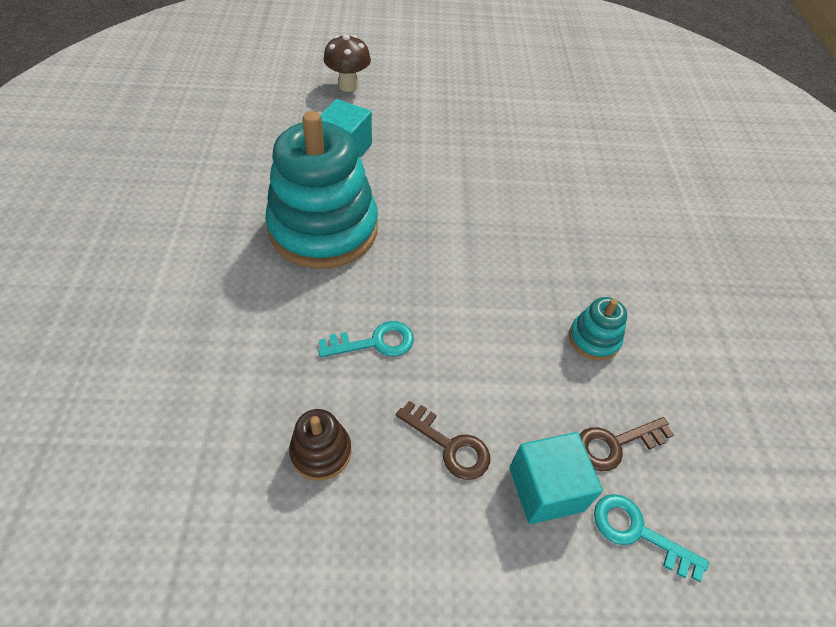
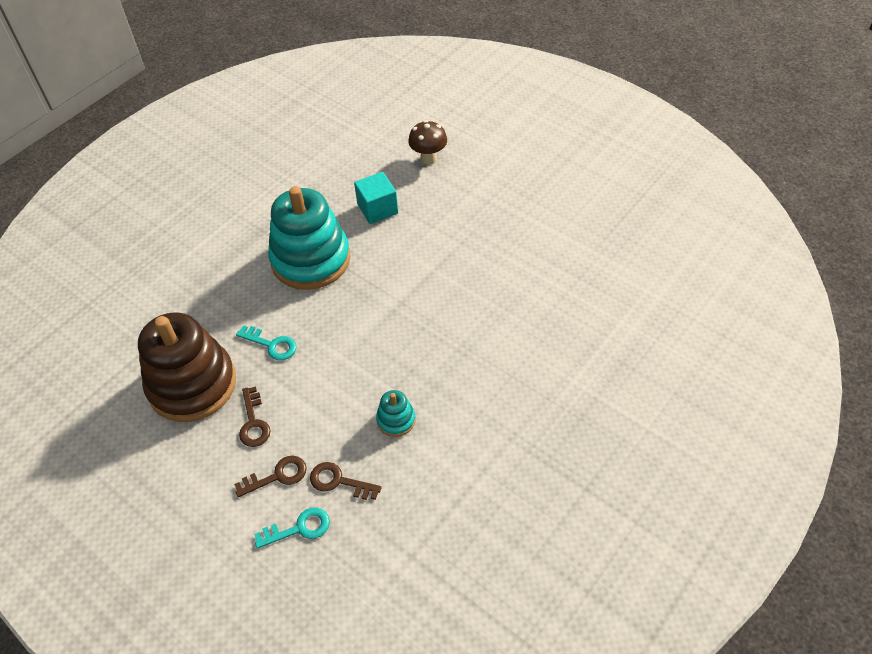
camera: 45 degrees right, 0 degrees up
brown stacking toy [289,409,351,481] -> brown stacking toy [138,312,236,422], size x2.35
turquoise cube [510,432,603,524] -> brown key [234,456,307,497]
turquoise key [594,494,709,582] -> turquoise key turned 90 degrees clockwise [254,507,330,549]

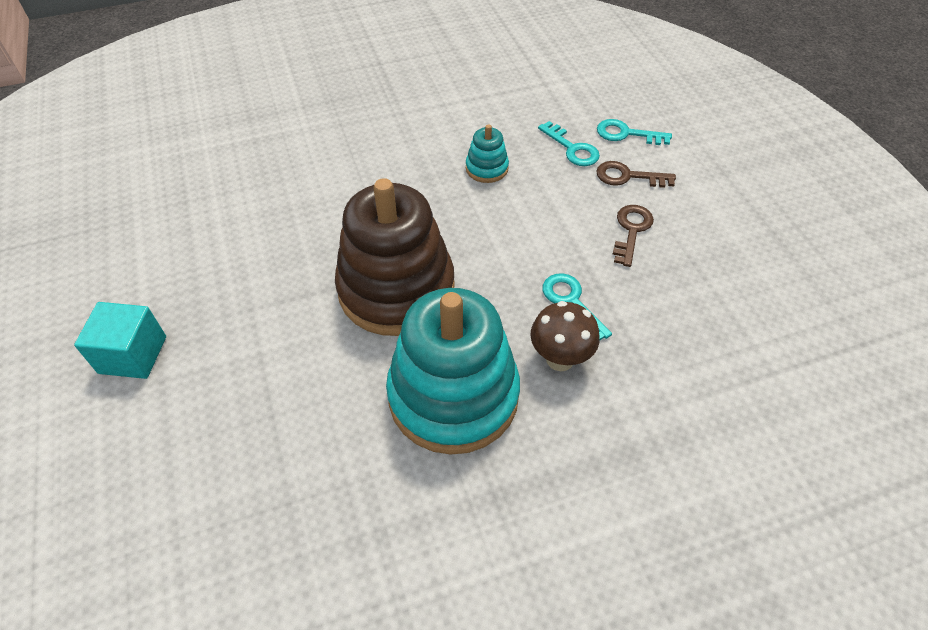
camera: 150 degrees left, 0 degrees up
brown stacking toy [138,312,236,422] -> brown stacking toy moved to [335,178,455,336]
brown key [310,462,382,500] -> turquoise key [538,121,600,166]
turquoise cube [354,172,398,224] -> turquoise cube moved to [74,302,166,379]
brown mushroom [408,120,447,165] -> brown mushroom moved to [530,301,600,371]

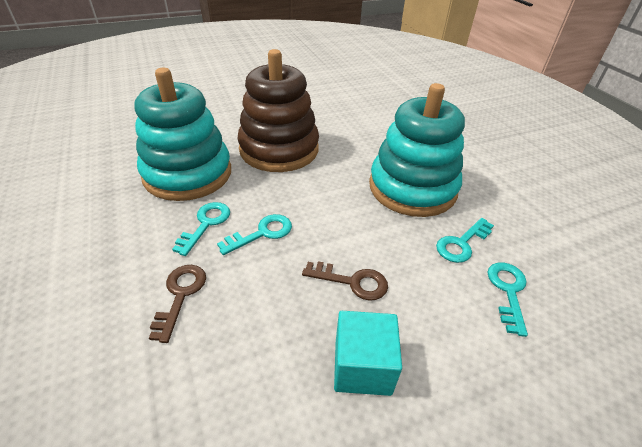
camera: 85 degrees right, 10 degrees down
turquoise cube [74,302,166,379] -> turquoise cube moved to [334,311,402,396]
turquoise stacking toy [466,124,509,183] -> turquoise stacking toy [369,83,465,217], size x2.35
brown mushroom [530,301,600,371] -> turquoise key [172,202,230,256]
brown key [596,161,676,188] -> brown key moved to [149,265,206,343]

